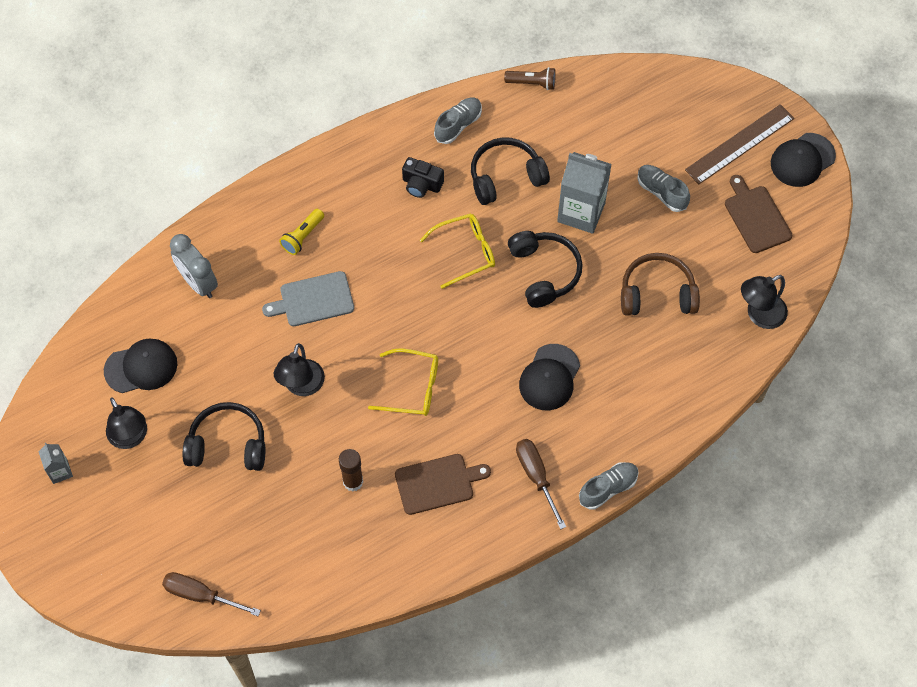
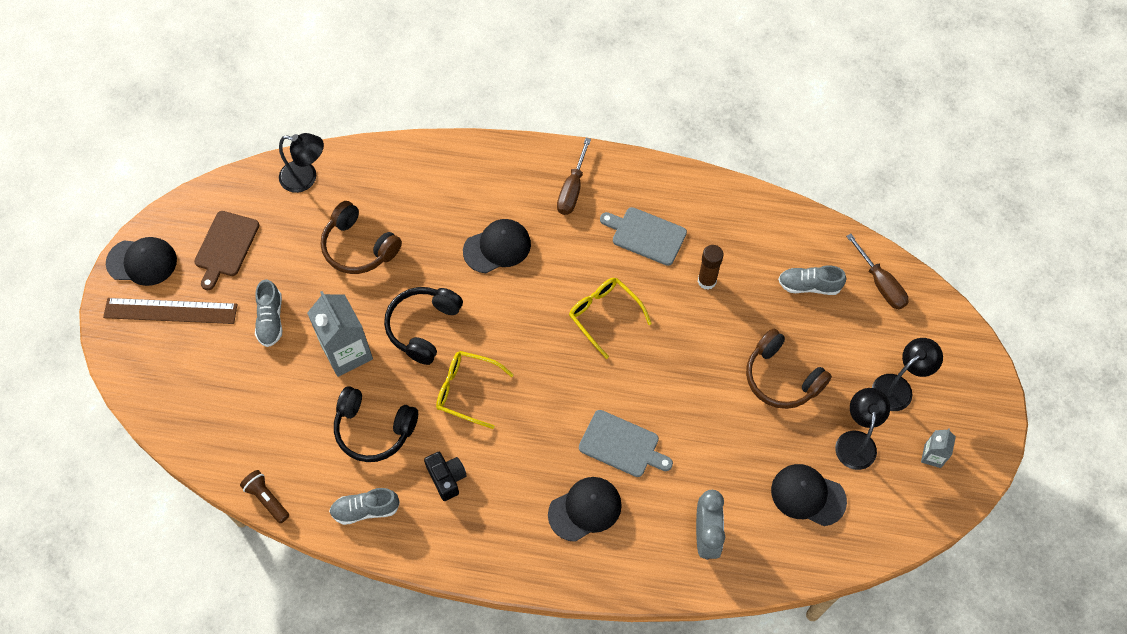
camera: 140 degrees left, 0 degrees up
black headphones [183,402,265,471] -> brown headphones [746,328,832,409]
black lamp [274,343,325,396] -> black lamp moved to [872,338,943,411]
yellow flashlight [279,209,324,255] -> black cap [548,477,622,542]
brown cutting board [395,454,491,515] -> grey cutting board [600,207,687,266]
grey shoe [579,462,639,510] -> grey shoe moved to [778,265,846,295]

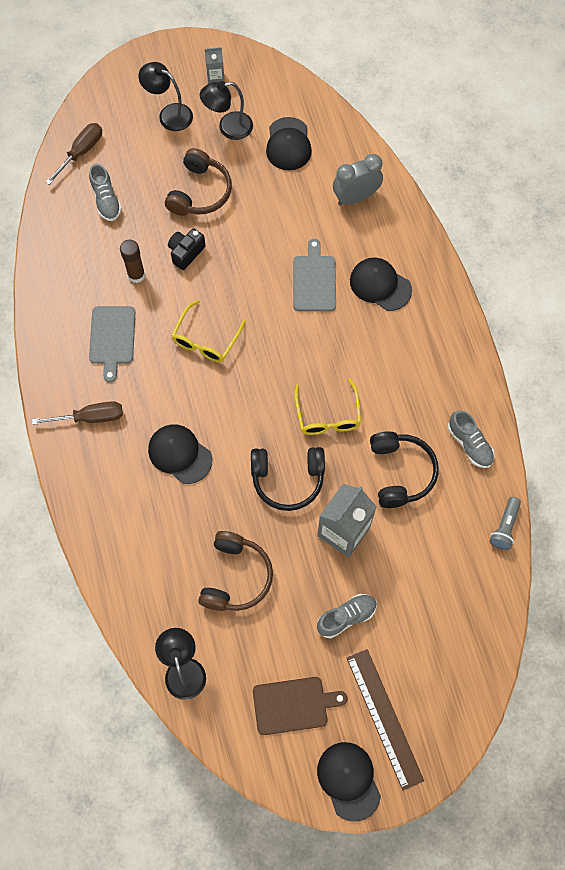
camera: 115 degrees left, 5 degrees up
brown flashlight [240,470,289,523] -> grey flashlight [489,497,521,550]
black camera [424,452,467,501] -> black camera moved to [168,228,206,270]

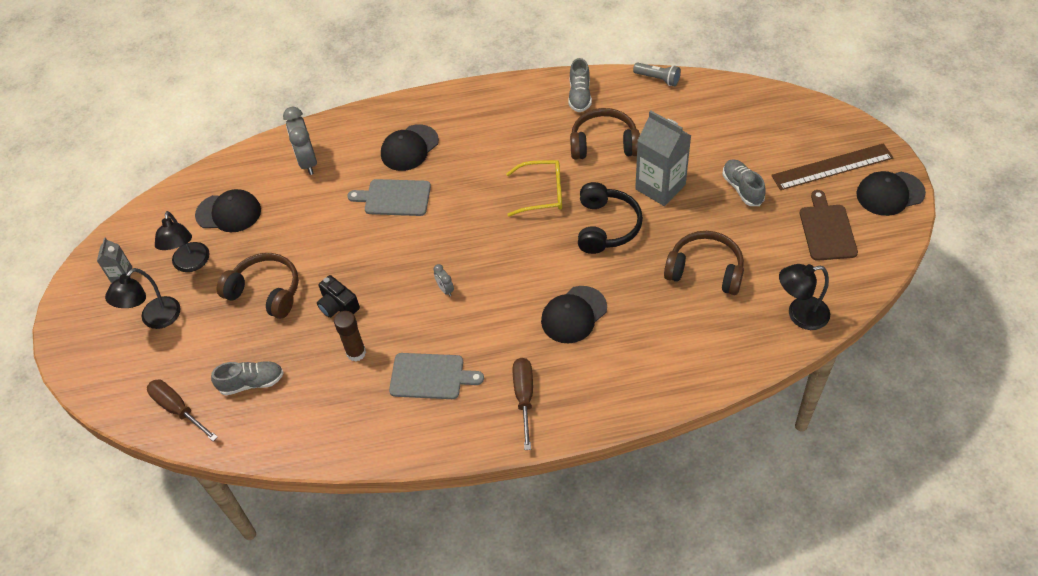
camera: 80 degrees left, 15 degrees down
yellow glasses [171,300,246,362] -> grey clock [433,264,454,296]
black headphones [370,431,439,508] -> brown headphones [570,108,640,159]
grey shoe [448,410,494,468] -> grey shoe turned 120 degrees clockwise [568,58,592,112]

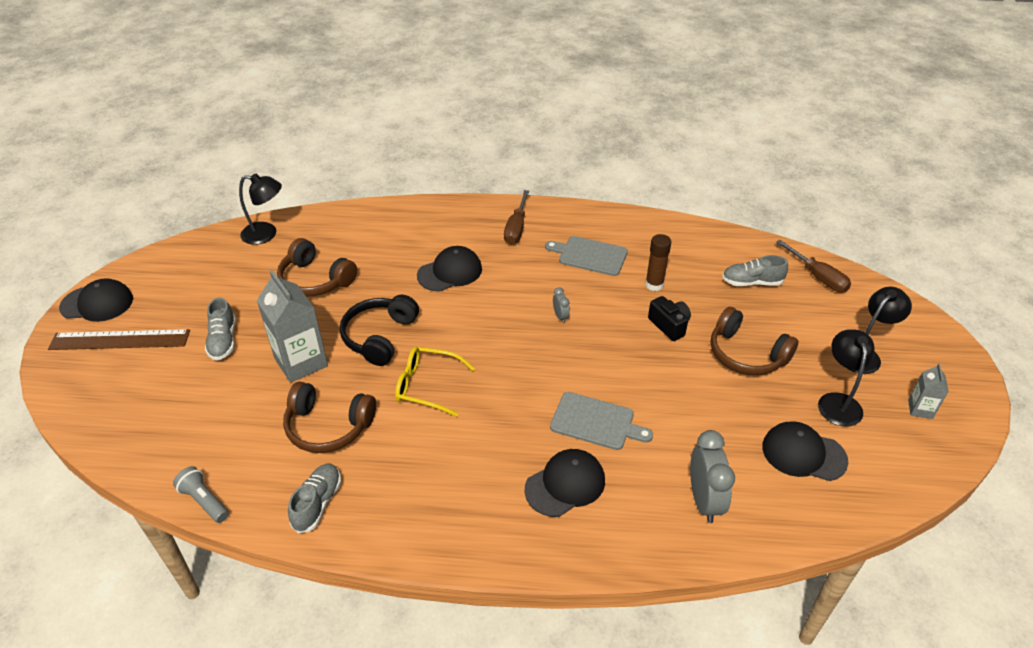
camera: 170 degrees left, 10 degrees down
brown cutting board [800,190,858,261] -> none

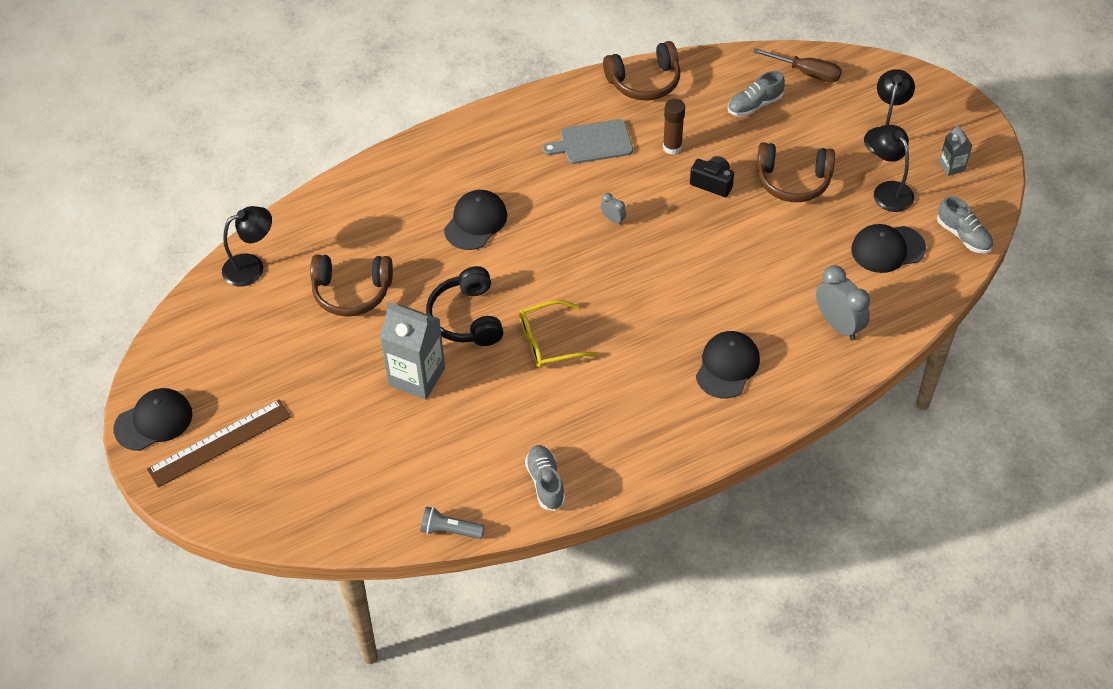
camera: 30 degrees left, 10 degrees up
grey shoe [205,298,236,361] -> grey shoe moved to [937,196,993,254]
brown headphones [283,381,376,453] -> brown headphones moved to [603,41,680,101]
brown screwdriver [504,190,529,244] -> none
grey cutting board [550,392,653,450] -> none

